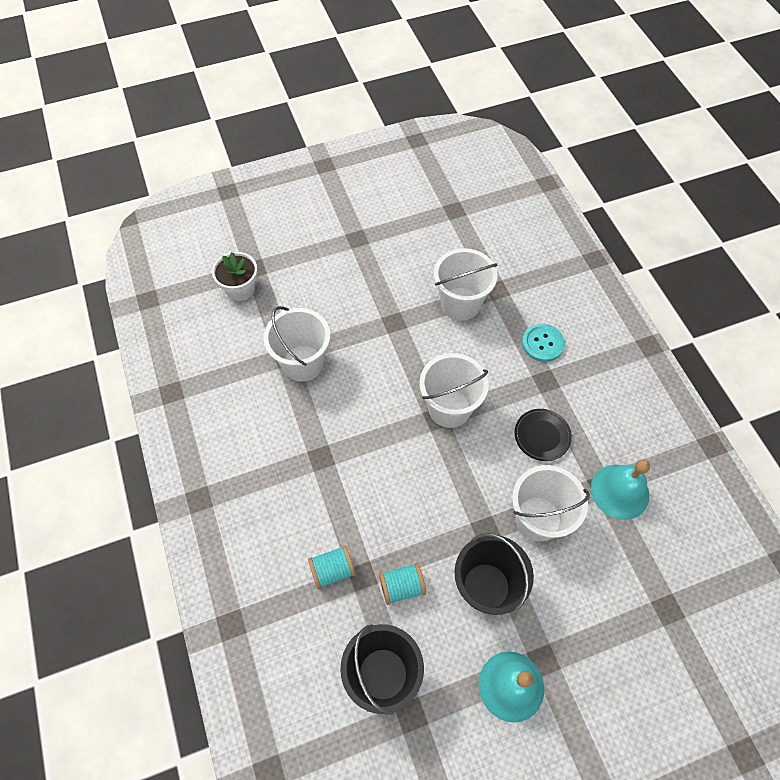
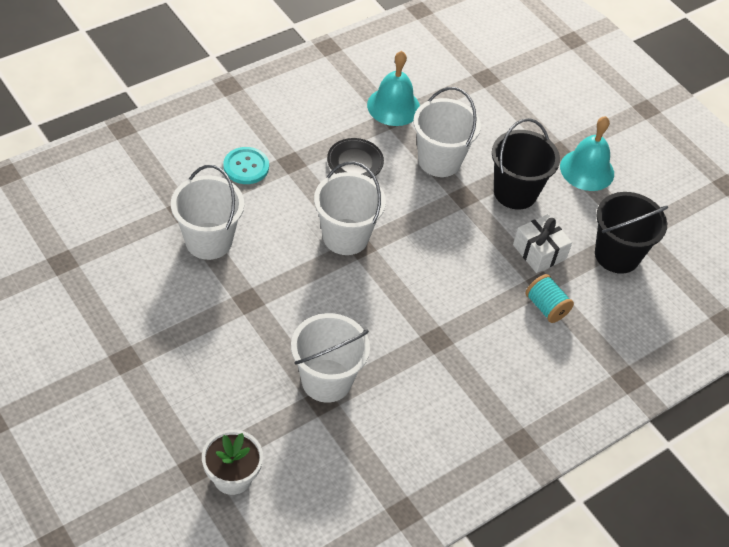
camera: 110 degrees left, 10 degrees down
turquoise spool [379,563,426,605] -> white gift [513,214,572,273]

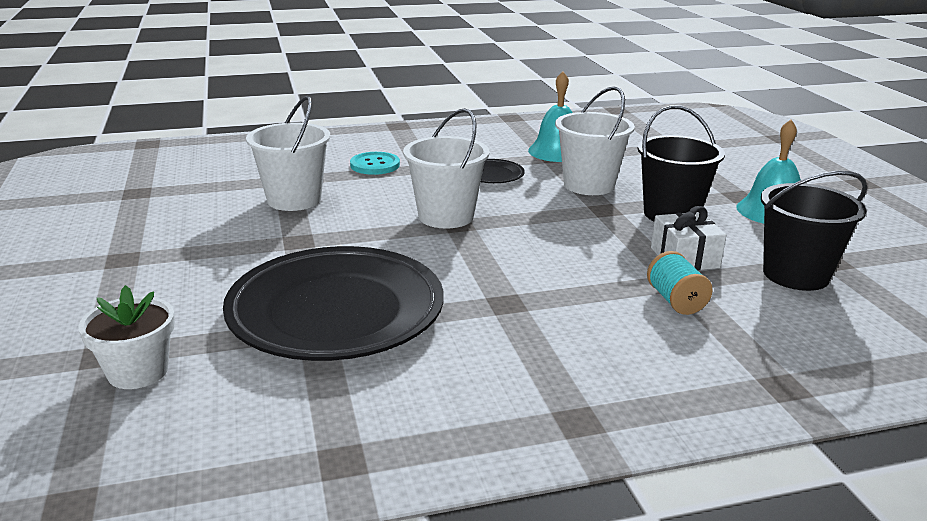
camera: 25 degrees right, 25 degrees down
white bucket [291,313,370,403] -> black plate [223,246,444,361]

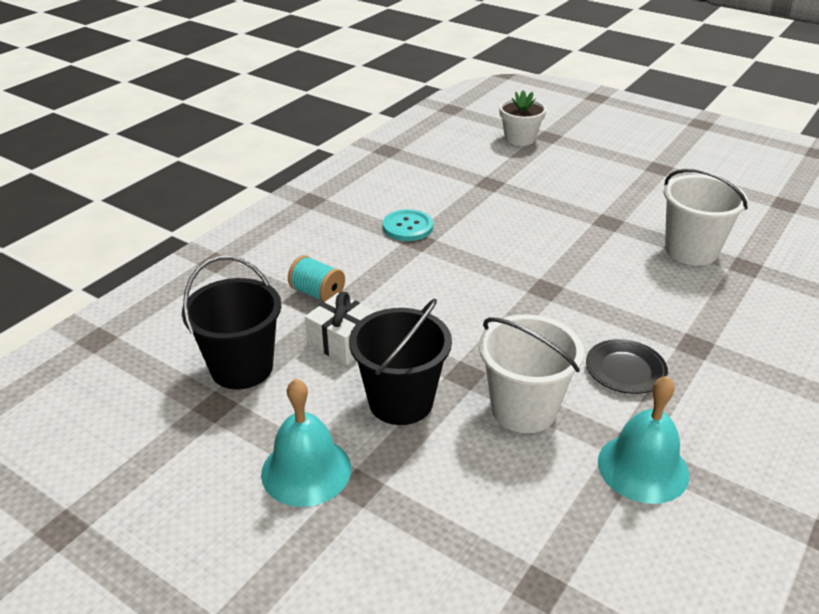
camera: 140 degrees right, 10 degrees up
black plate [223,246,444,361] -> none
turquoise button [350,152,400,175] -> turquoise button moved to [383,209,433,241]
white bucket [403,108,490,228] -> none

